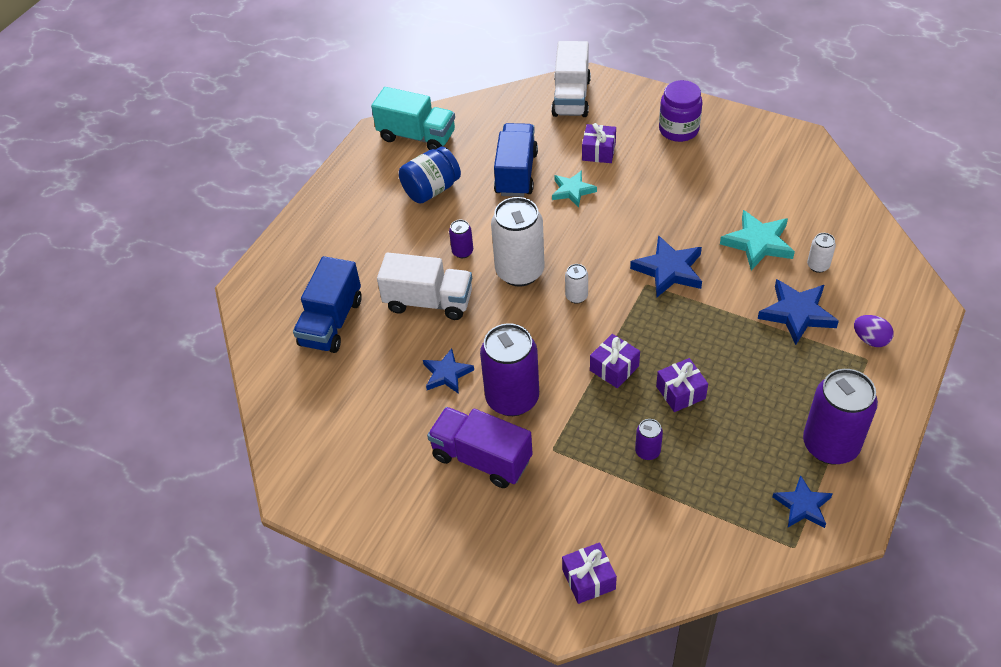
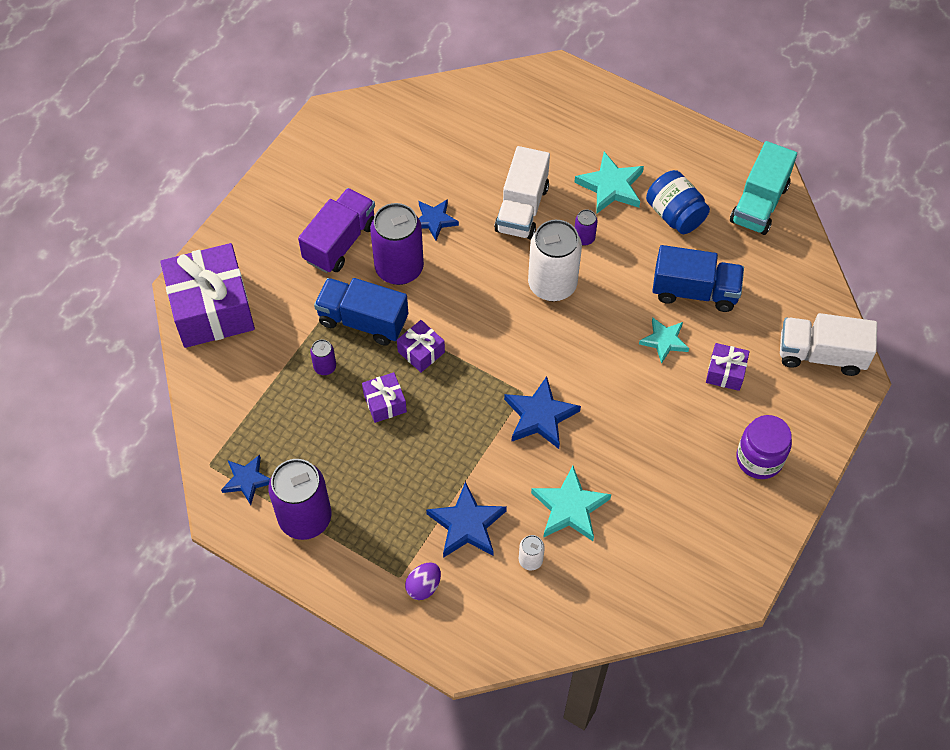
camera: 90 degrees right, 10 degrees up
blue truck [293,256,362,353] -> blue truck moved to [314,278,408,346]
purple gift [562,542,617,604] -> purple gift [160,243,255,348], size x2.18
white can [565,264,588,304] -> none
none -> turquoise star [574,152,644,214]

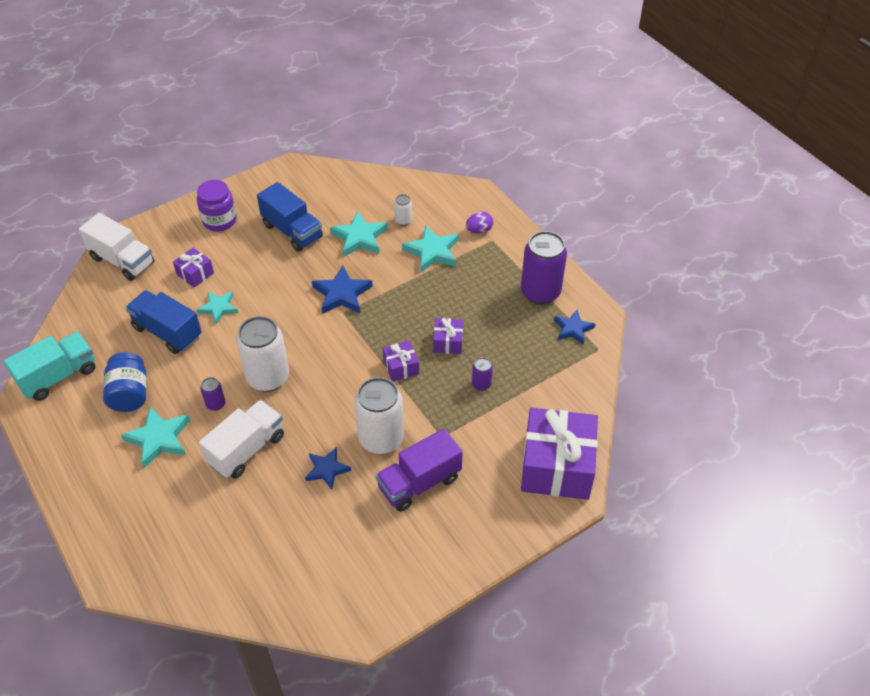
camera: 155 degrees left, 10 degrees down
blue truck [314,278,408,346] -> blue truck moved to [257,182,323,252]
purple can [370,203,424,285] -> white can [354,377,404,454]
blue star [426,482,507,558] -> turquoise star [402,225,459,272]

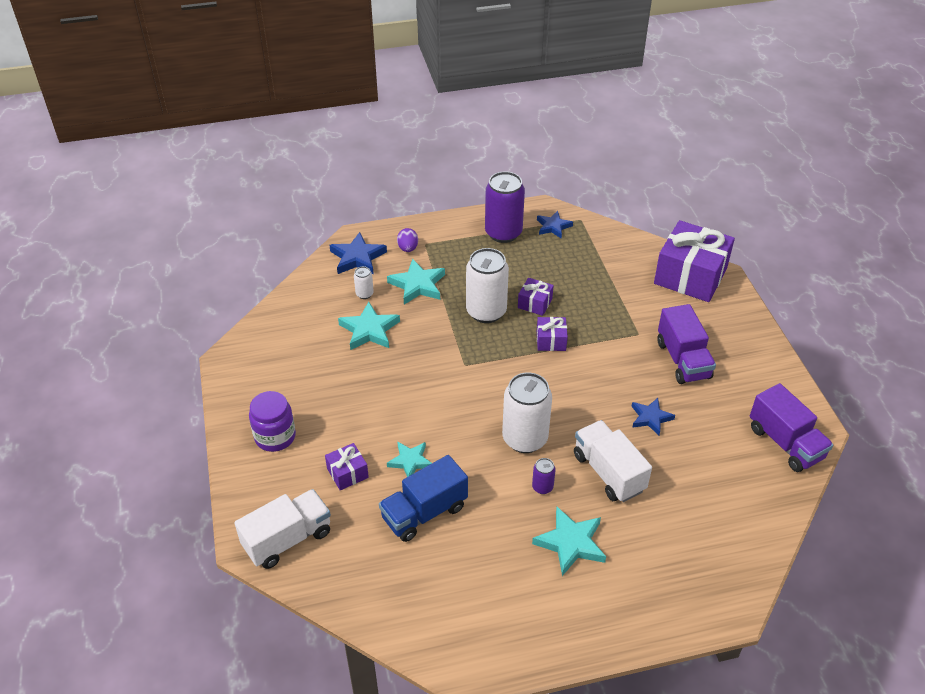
camera: 70 degrees left, 5 degrees down
turquoise truck [4,332,96,401] -> none
blue jar [103,352,146,412] -> none
blue truck [257,182,323,252] -> none
blue star [312,265,373,314] -> blue star moved to [329,232,387,275]
white can [354,377,404,454] -> white can moved to [466,248,509,323]
purple can [472,357,493,391] -> none
none -> purple truck [750,383,833,472]

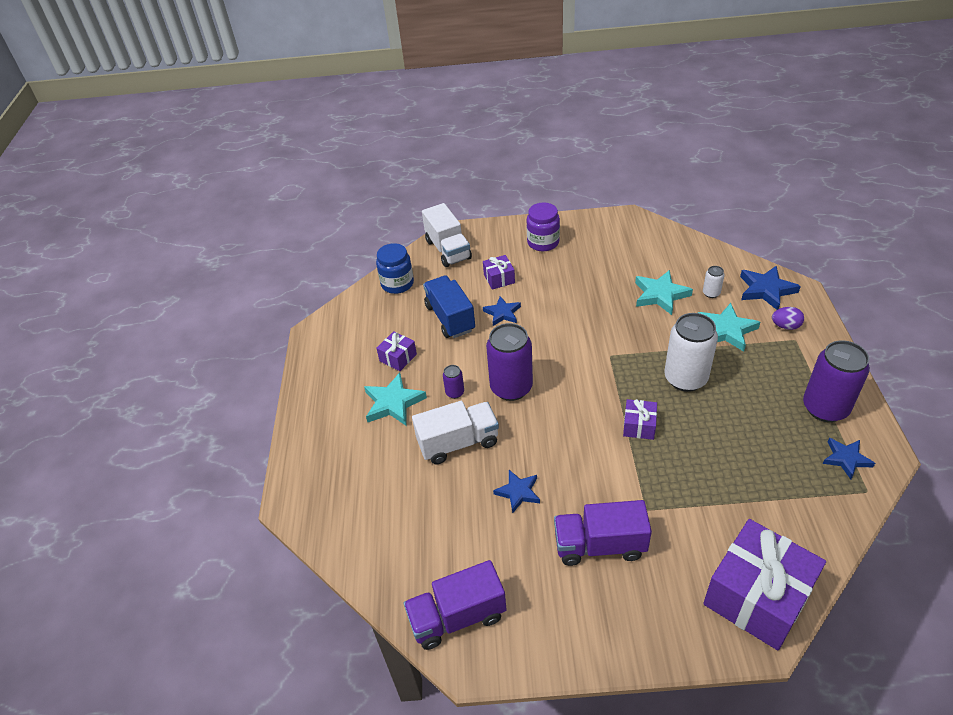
camera: 105 degrees right, 0 degrees up
turquoise star [387,442,432,477] -> blue star [483,296,521,326]
white can [502,372,552,453] -> purple can [486,323,533,401]
purple gift [518,278,554,316] -> purple gift moved to [376,331,417,371]
none -> blue jar [376,243,414,294]

